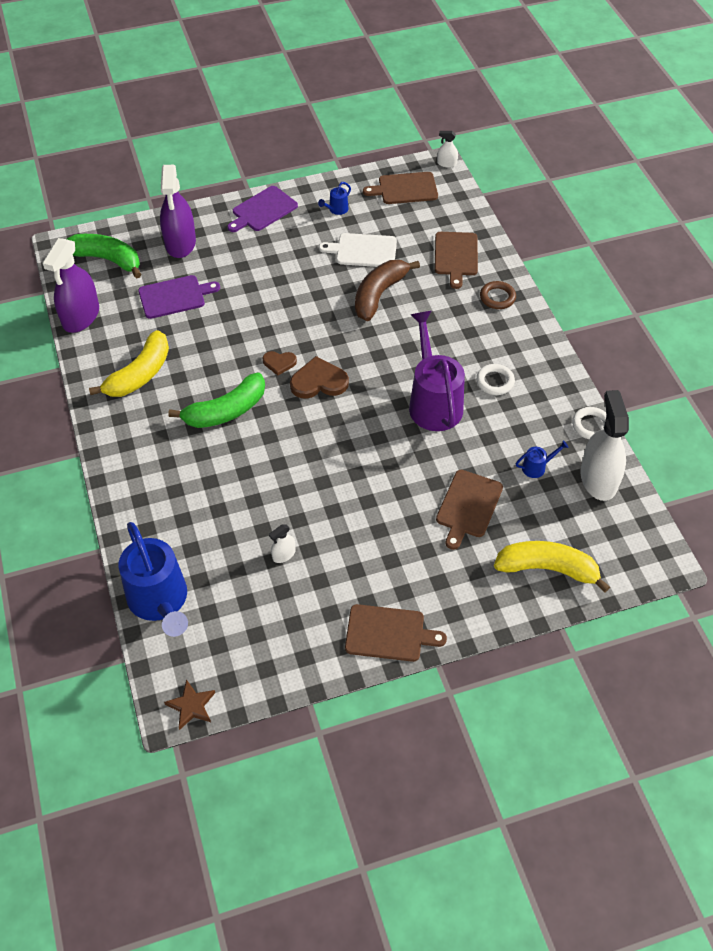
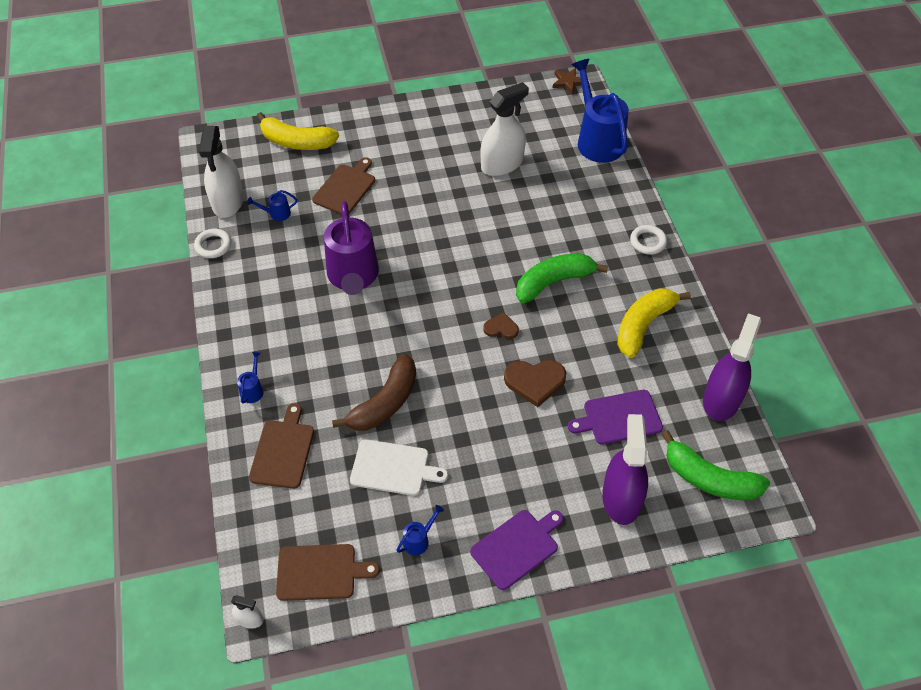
camera: 175 degrees left, 0 degrees up
white spray bottle [269,524,296,563] -> white spray bottle [480,82,529,176], size x2.26
brown heart [290,356,349,399] -> brown heart moved to [504,360,566,407]
brown cutting board [345,604,447,662] -> none
white ring [476,364,515,395] -> white ring moved to [630,225,667,255]
brown ring [480,281,516,309] -> blue watering can [237,352,264,404]

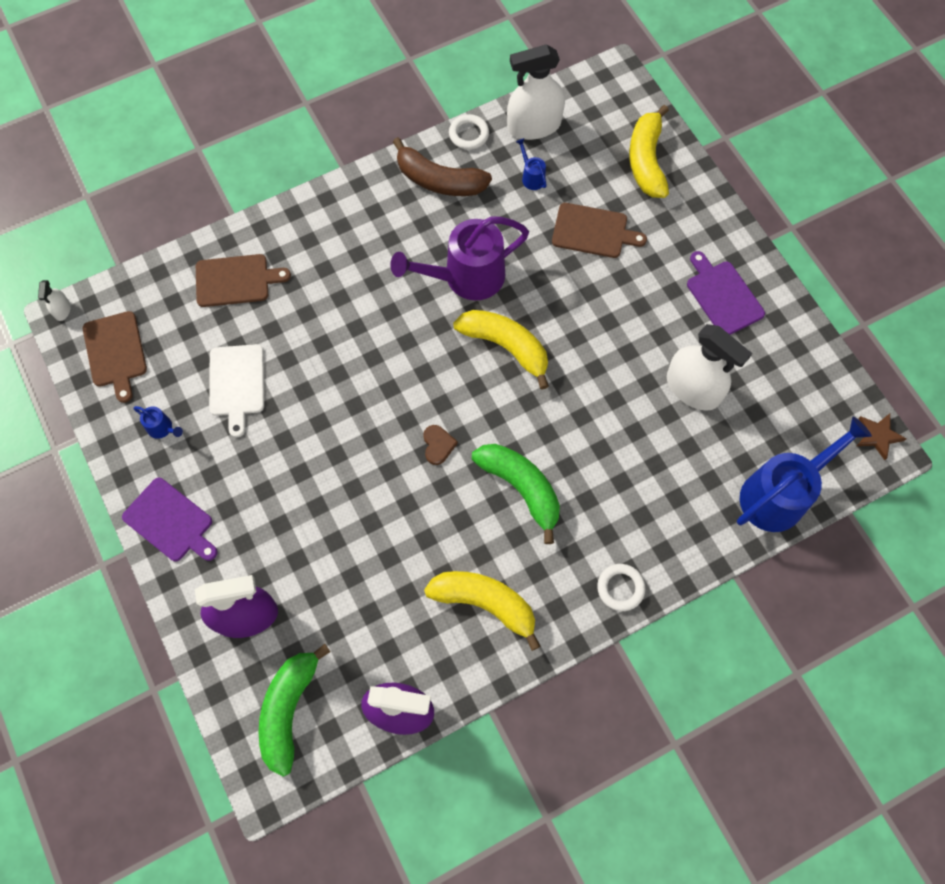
camera: 75 degrees right, 15 degrees up
blue watering can [237,352,264,404] -> none
brown banana [332,354,416,431] -> brown banana moved to [393,137,492,196]
brown heart [504,360,566,407] -> none
purple cutting board [568,390,663,445] -> purple cutting board moved to [687,251,765,335]
none -> yellow banana [453,310,549,390]

